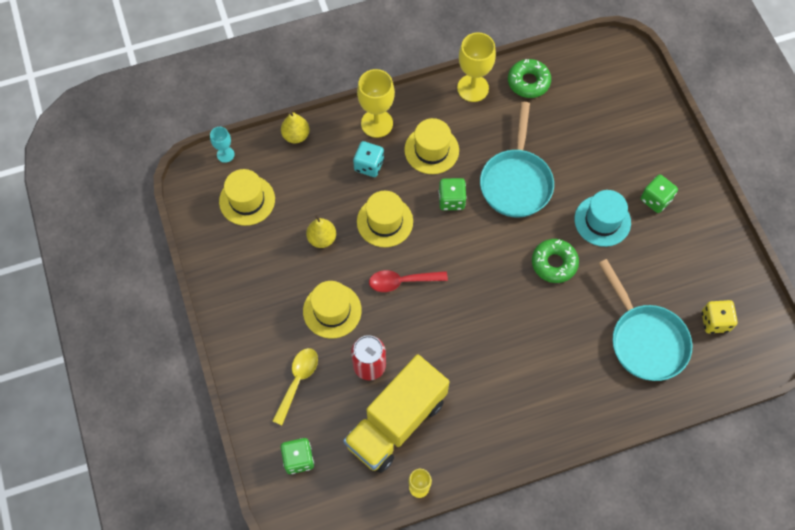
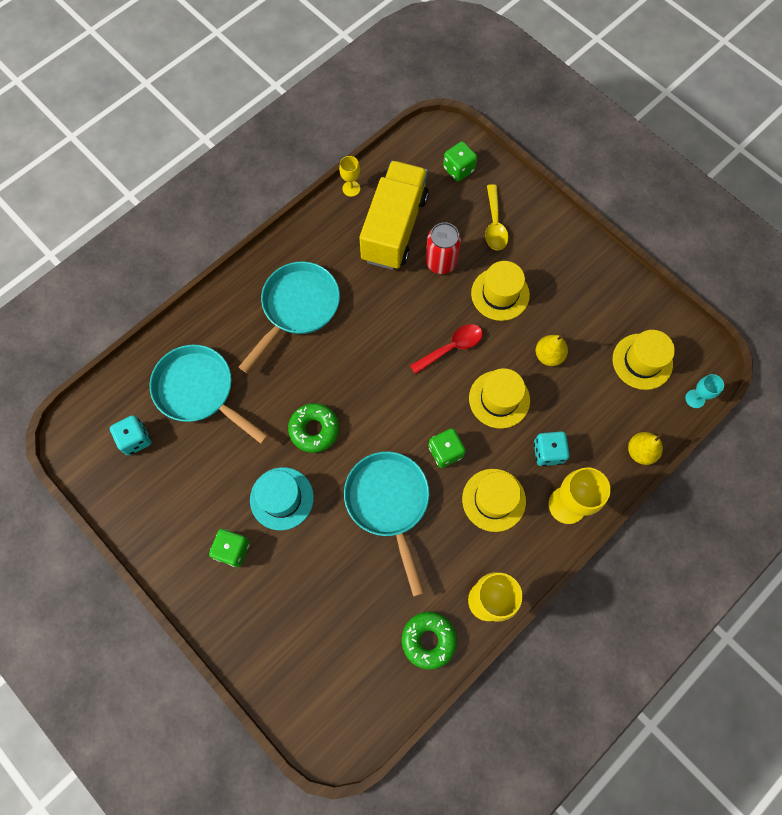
camera: 155 degrees right, 5 degrees up
yellow dice [702,300,738,333] -> turquoise dice [110,415,152,455]
none -> turquoise pan [239,262,340,373]

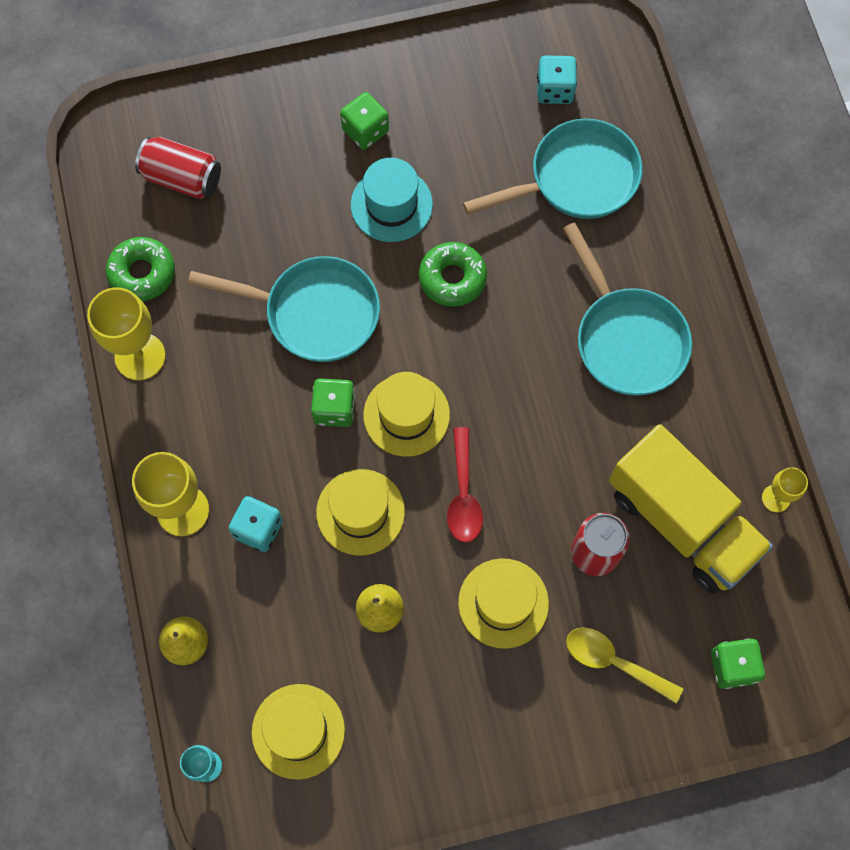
camera: 120 degrees right, 0 degrees up
yellow hat [462,469,526,532] -> yellow hat moved to [363,372,450,457]
none -> red can [135,137,221,199]

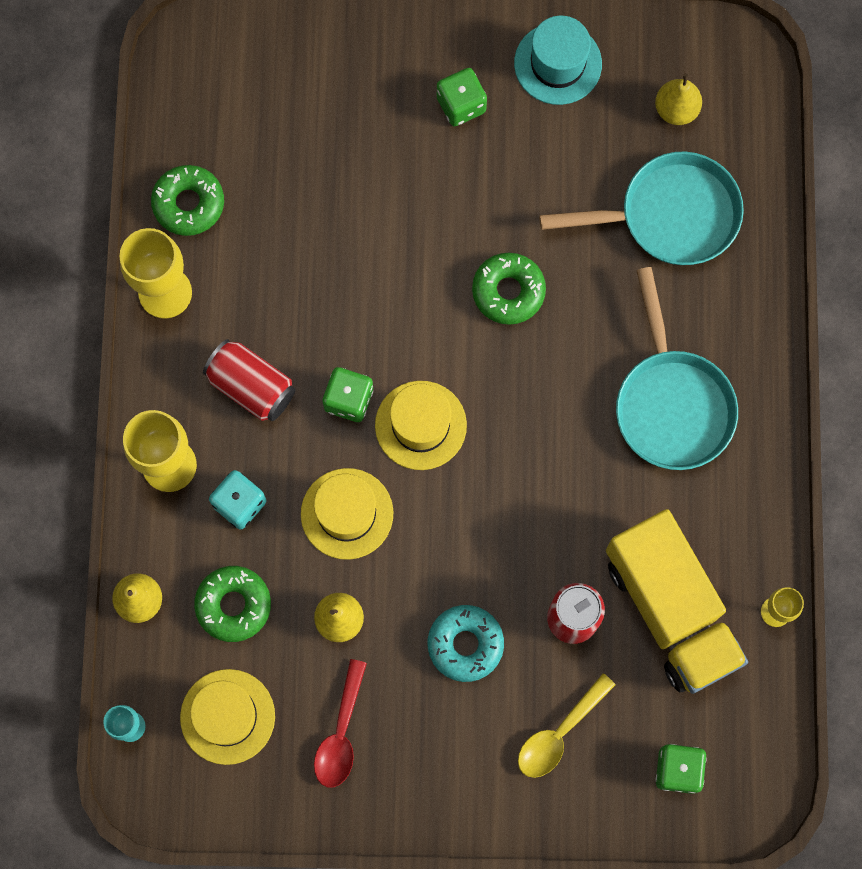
camera: 15 degrees right, 5 degrees up
red can [135,137,221,199] -> red can moved to [203,339,295,421]
turquoise pan [188,256,380,362] -> none
turquoise hat [351,158,433,242] -> turquoise hat moved to [514,16,602,105]
red spoon [447,427,483,543] -> red spoon moved to [314,659,367,788]
yellow hat [458,558,549,649] -> turquoise donut [428,605,504,682]
turquoise dice [537,56,577,104] -> yellow pear [655,73,702,125]
yellow spoon [566,627,683,703] -> yellow spoon turned 90 degrees counterclockwise [518,673,615,778]
none -> green donut [194,566,271,642]

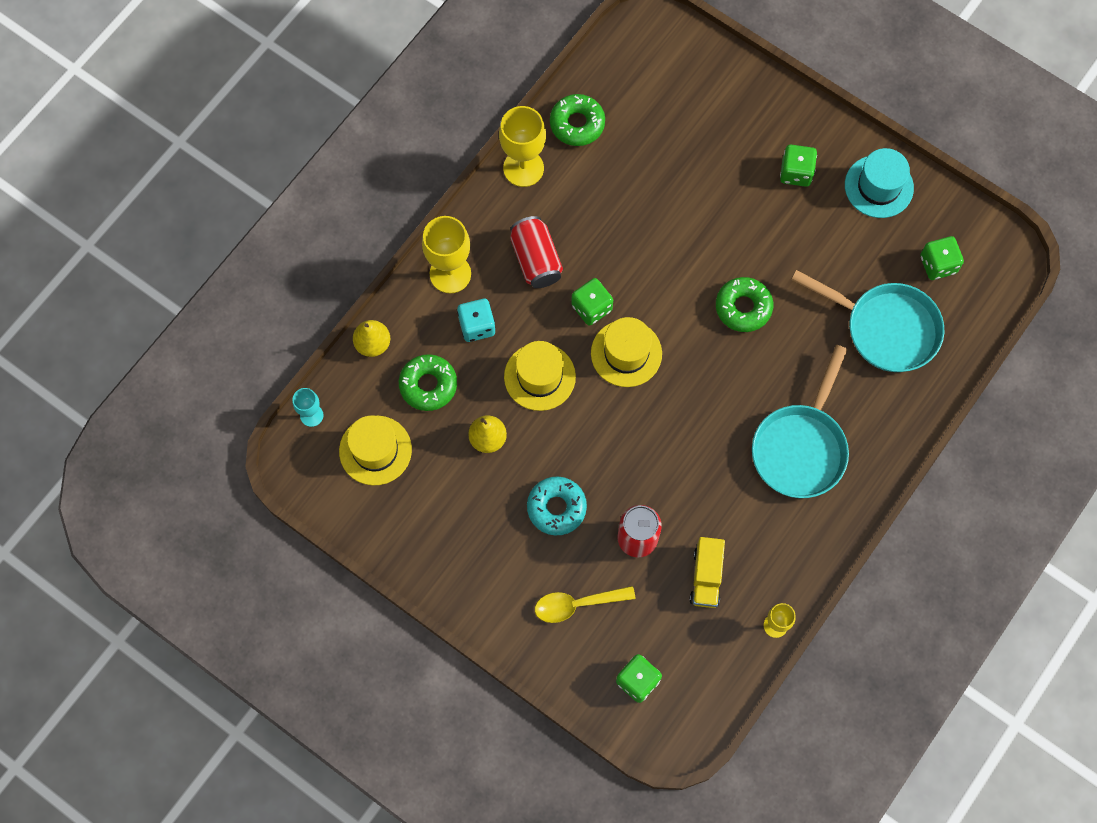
camera: 35 degrees right, 5 degrees down
red spoon [314,659,367,788] -> none
yellow truck [606,509,748,694] -> yellow truck [689,537,725,608], size x0.49
yellow pear [655,73,702,125] -> green dice [920,236,964,280]

